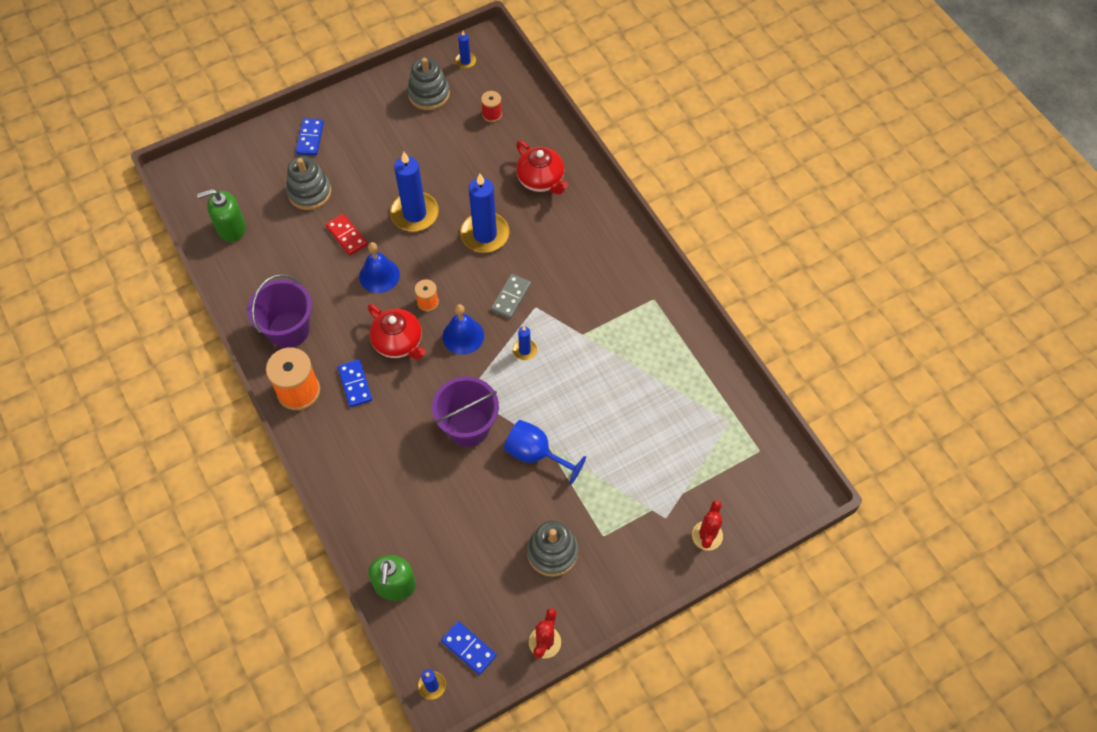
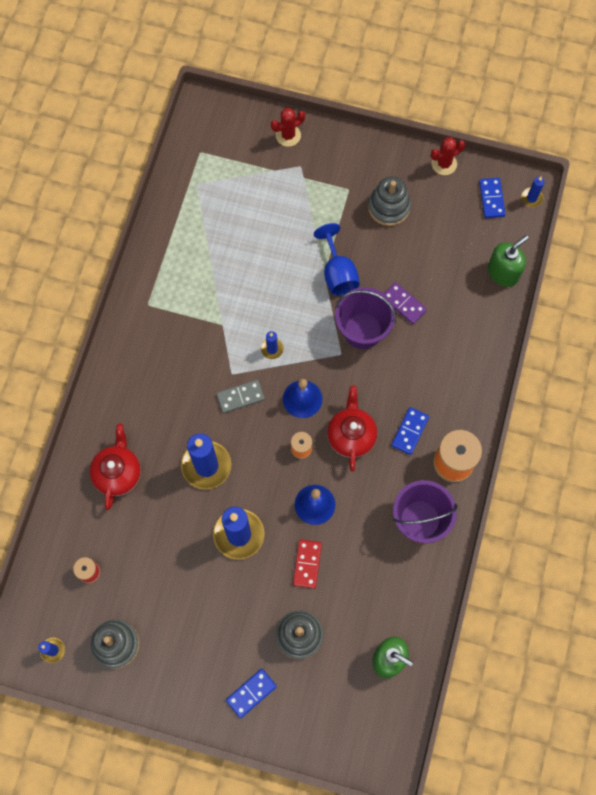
camera: 135 degrees left, 10 degrees up
none -> purple domino [384,282,427,324]

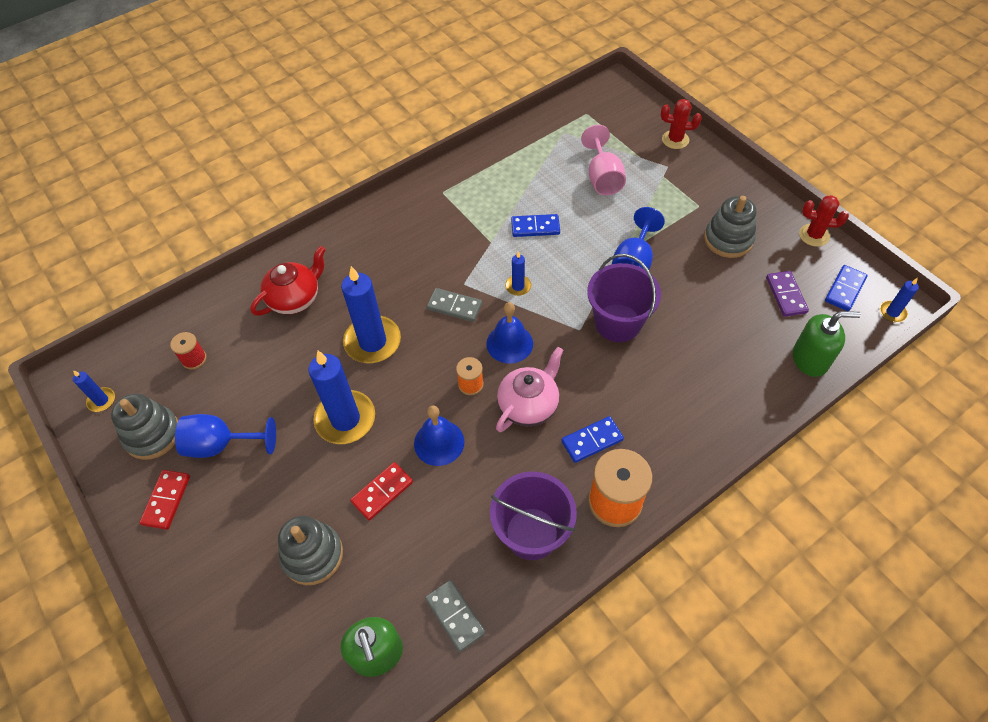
camera: 40 degrees right, 15 degrees down
blue domino [226,669,277,718] -> blue domino moved to [511,214,560,237]
red teapot [327,386,377,471] -> pink teapot [496,347,564,432]
purple domino [384,282,427,324] -> purple domino moved to [766,271,809,317]
none -> red domino [139,470,190,530]
none -> blue goblet [175,414,276,458]
none -> grey domino [425,580,486,652]
none -> pink goblet [581,125,626,195]

